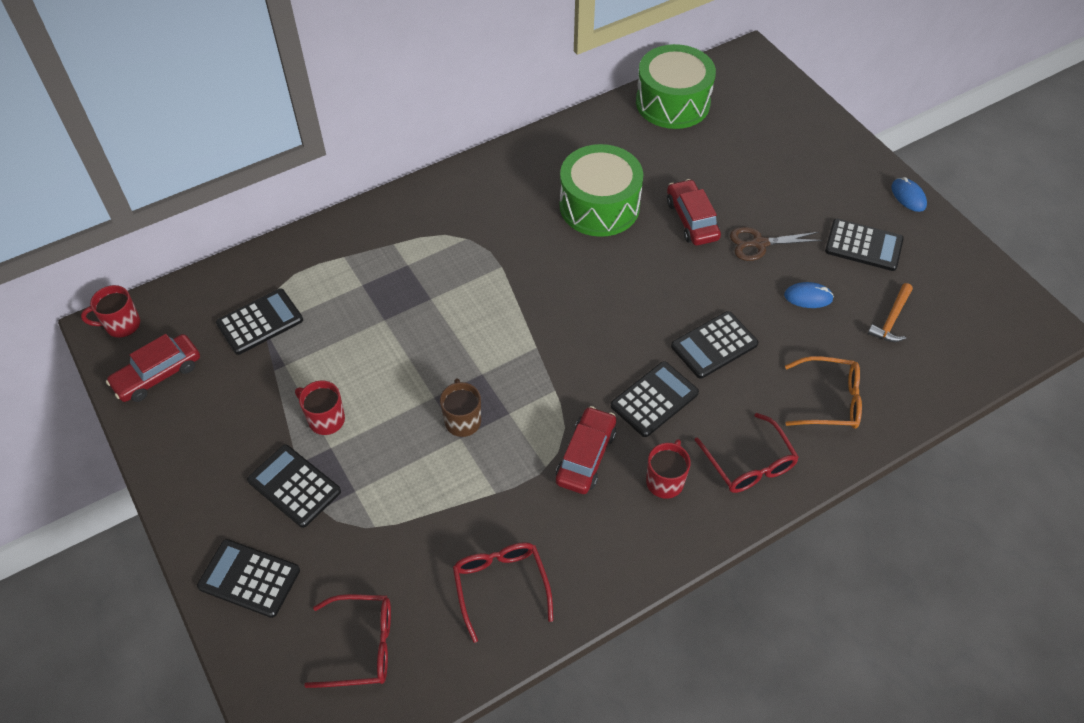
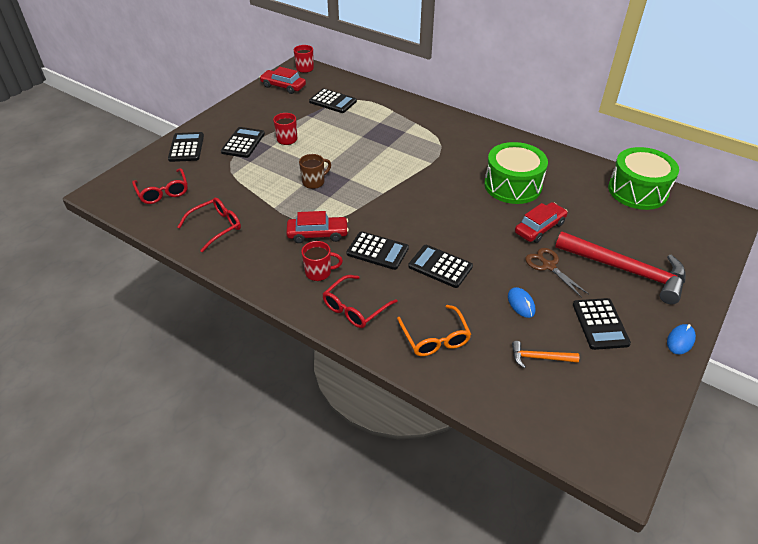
camera: 65 degrees right, 10 degrees down
none -> red hammer [555,231,686,304]

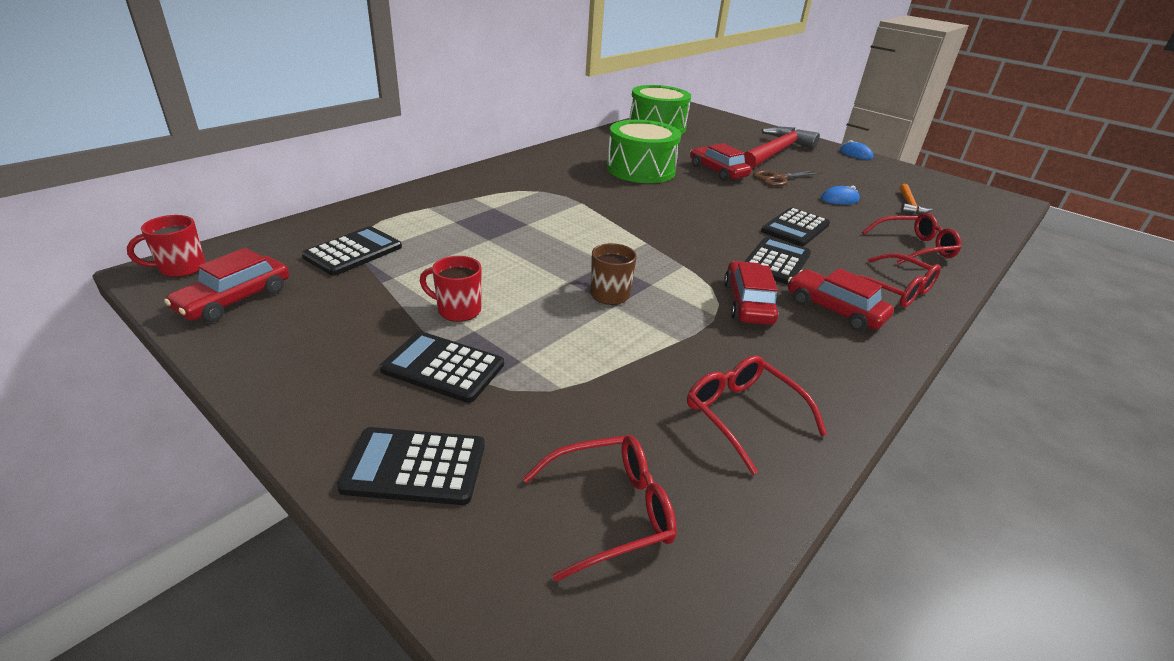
camera: 85 degrees left, 10 degrees down
red mug [301,241,343,281] -> red car [788,268,894,331]
orange glasses [397,305,471,356] -> red glasses [862,213,961,264]
black calculator [573,298,631,350] -> none

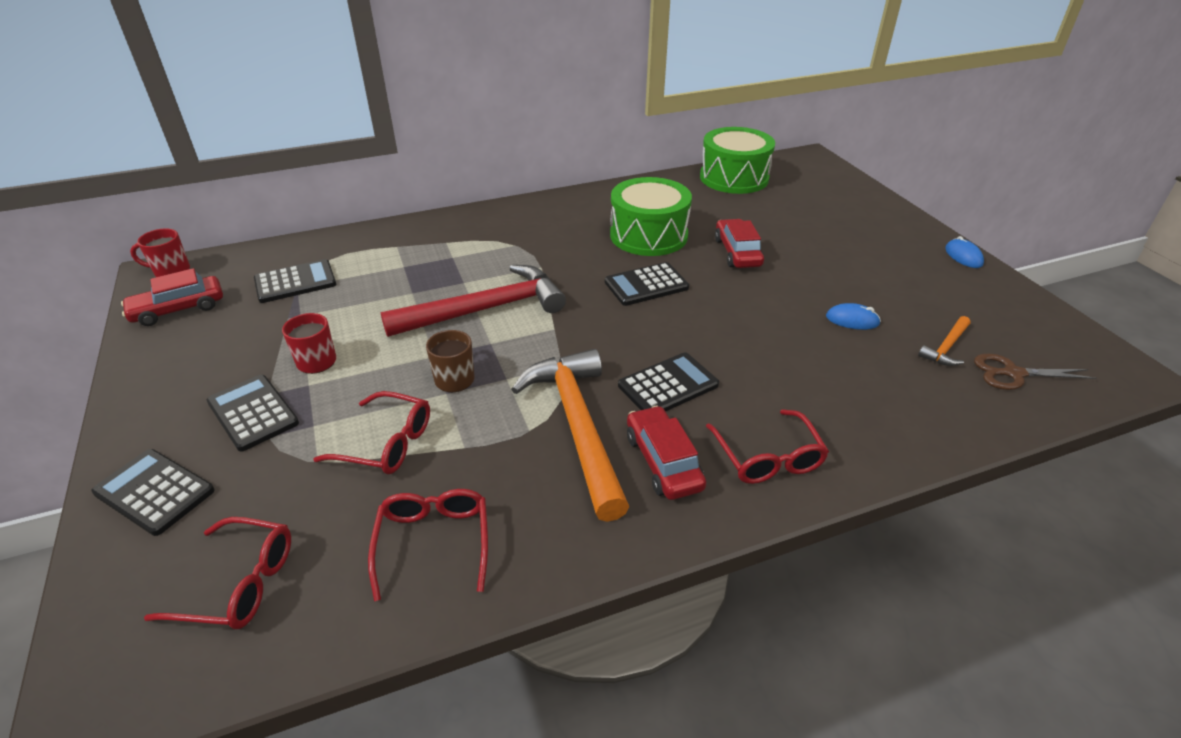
camera: 30 degrees right, 5 degrees up
red car [724,261,779,325] -> orange hammer [511,349,629,522]
red hammer [744,127,820,169] -> red hammer moved to [380,265,566,337]
brown scissors [753,170,822,186] -> brown scissors moved to [974,354,1097,390]
black calculator [761,207,830,246] -> black calculator moved to [605,262,689,306]
red glasses [862,213,961,264] -> red glasses moved to [314,391,430,474]

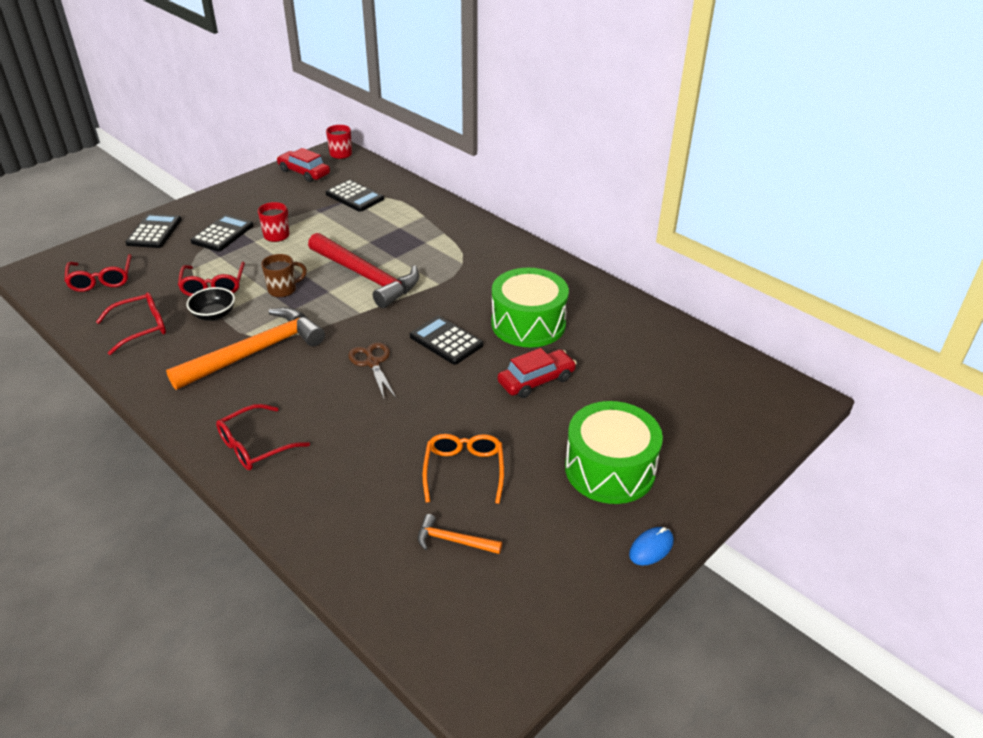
camera: 65 degrees right, 0 degrees up
black calculator [618,352,719,412] -> none
red car [627,406,706,500] -> none
green drum [700,127,775,194] -> green drum moved to [565,401,663,504]
blue mouse [826,303,881,330] -> orange glasses [423,434,504,504]
brown scissors [974,354,1097,390] -> brown scissors moved to [348,342,396,399]
none -> black bowl [186,287,235,321]

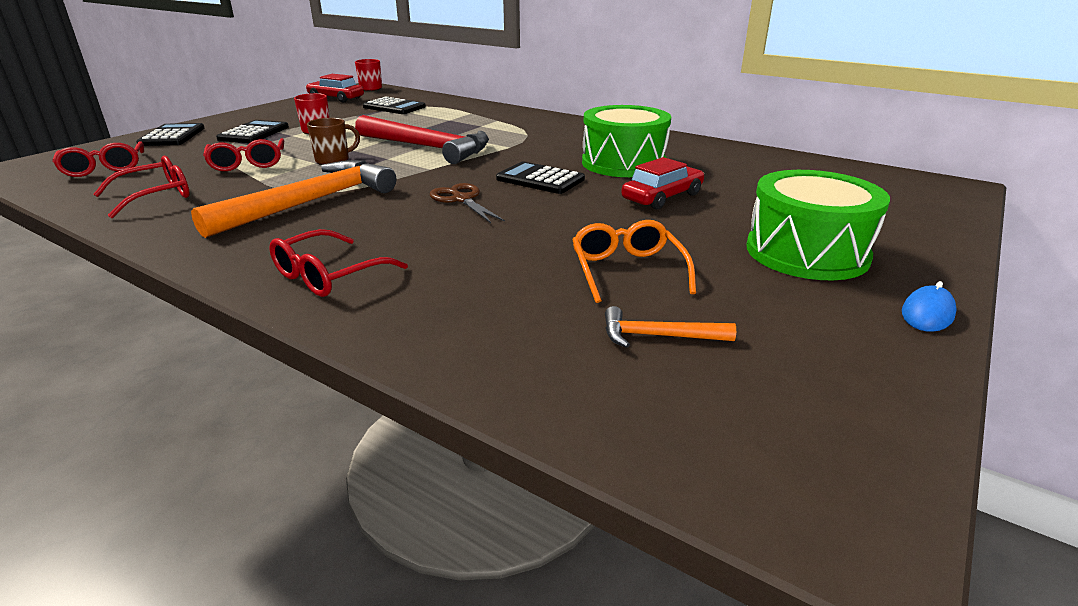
camera: 10 degrees left, 10 degrees down
black bowl [186,287,235,321] -> none

